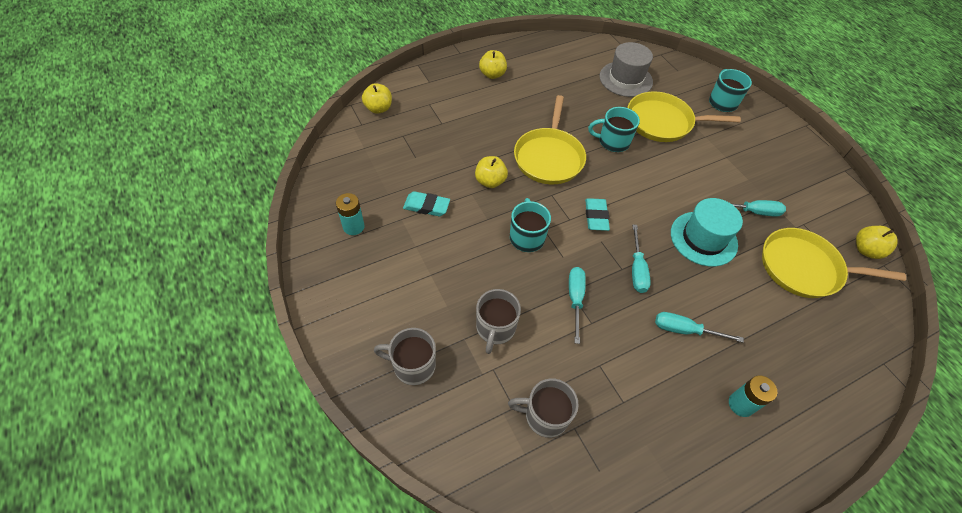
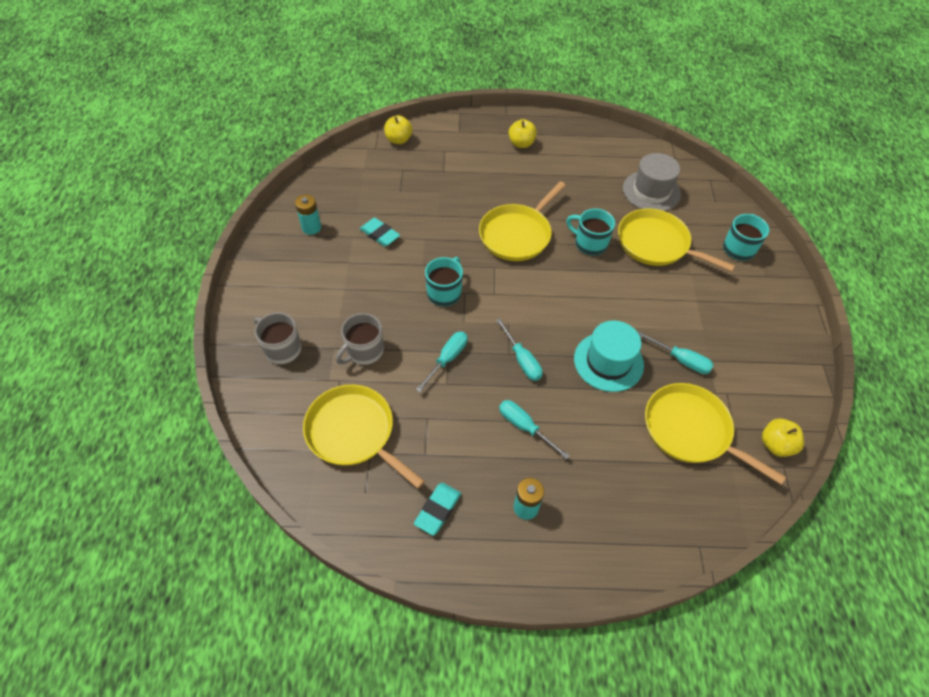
camera: 30 degrees right, 0 degrees up
yellow apple [475,156,508,188] -> none
grey mug [508,378,579,438] -> yellow pan [303,385,425,489]
turquoise eraser [585,198,610,231] -> turquoise eraser moved to [414,482,461,536]
turquoise screwdriver [632,225,651,293] -> turquoise screwdriver turned 60 degrees counterclockwise [496,318,543,381]

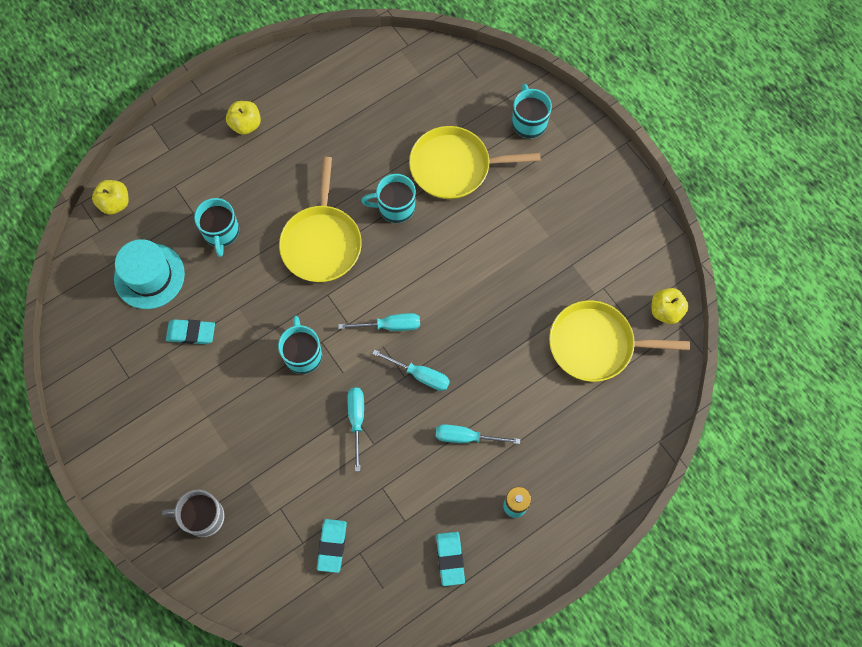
camera: 35 degrees left, 15 degrees up
turquoise battery [295,195,321,235] -> none
yellow pan [303,385,425,489] -> turquoise eraser [317,519,347,573]
grey mug [336,313,384,365] -> none
turquoise hat [574,320,644,392] -> turquoise hat moved to [114,239,185,309]
grey hat [623,153,681,211] -> none
turquoise screwdriver [638,331,713,374] -> turquoise screwdriver moved to [338,313,420,331]
none -> turquoise mug [194,198,239,257]

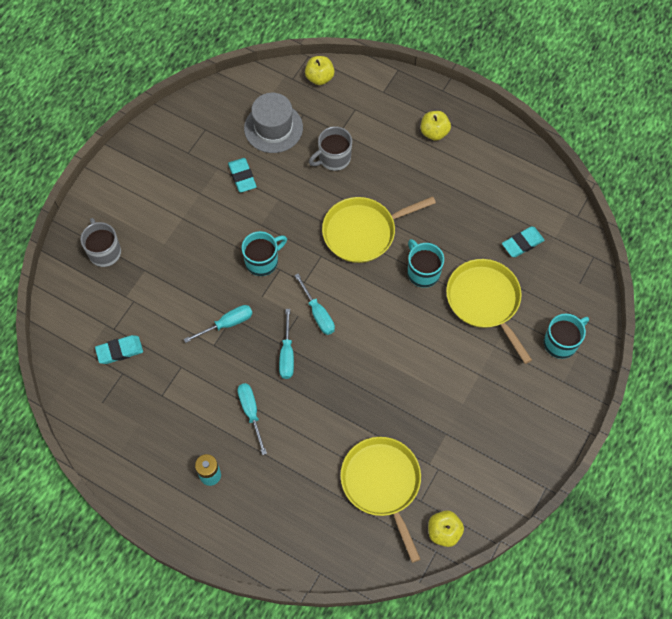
camera: 65 degrees right, 5 degrees down
turquoise hat [114,239,185,309] -> grey hat [244,93,303,153]
turquoise mug [194,198,239,257] -> grey mug [309,126,352,171]
turquoise eraser [436,532,465,586] -> turquoise eraser moved to [502,226,545,257]

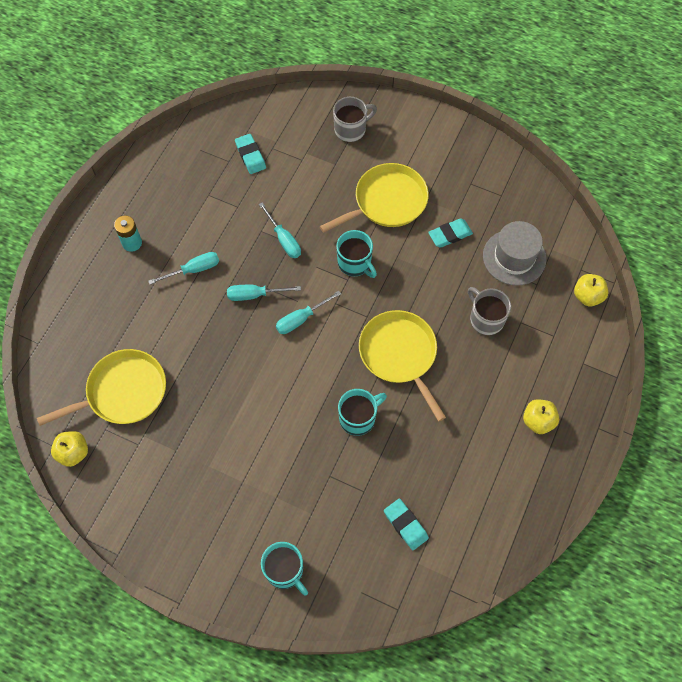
camera: 85 degrees right, 0 degrees up
yellow pan [446,259,532,364] -> yellow pan moved to [320,163,429,233]

